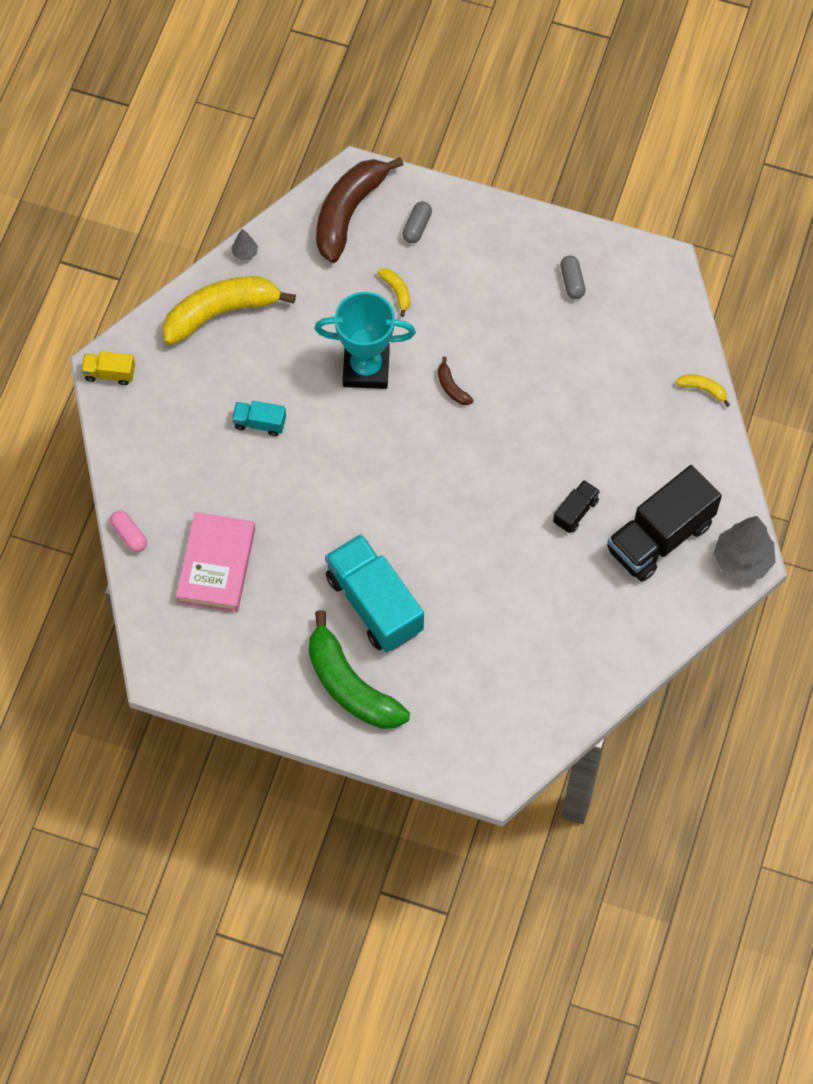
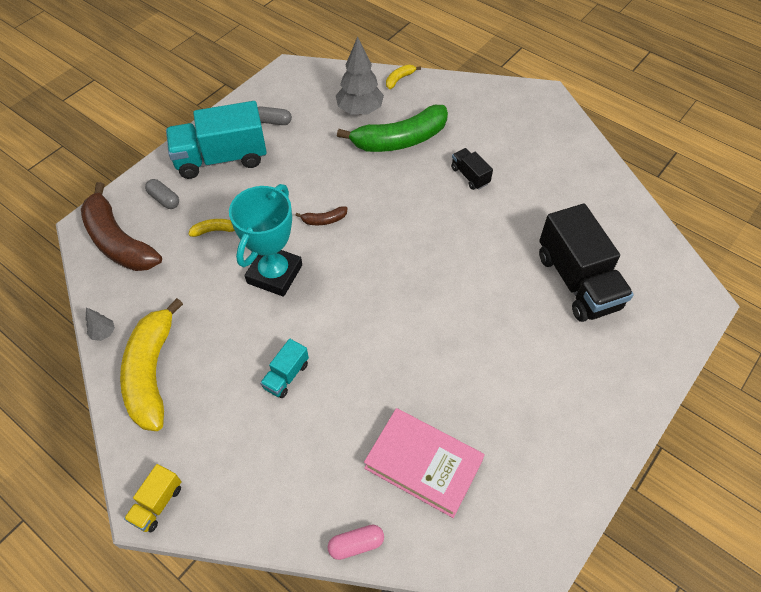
camera: 70 degrees left, 10 degrees down
green banana [309,610,410,729] -> green banana moved to [337,105,448,152]
turquoise truck [325,534,424,653] -> turquoise truck moved to [166,101,267,179]
black truck [607,465,722,582] -> black truck moved to [539,204,634,322]
grey tree [714,516,776,582] -> grey tree moved to [336,36,384,115]

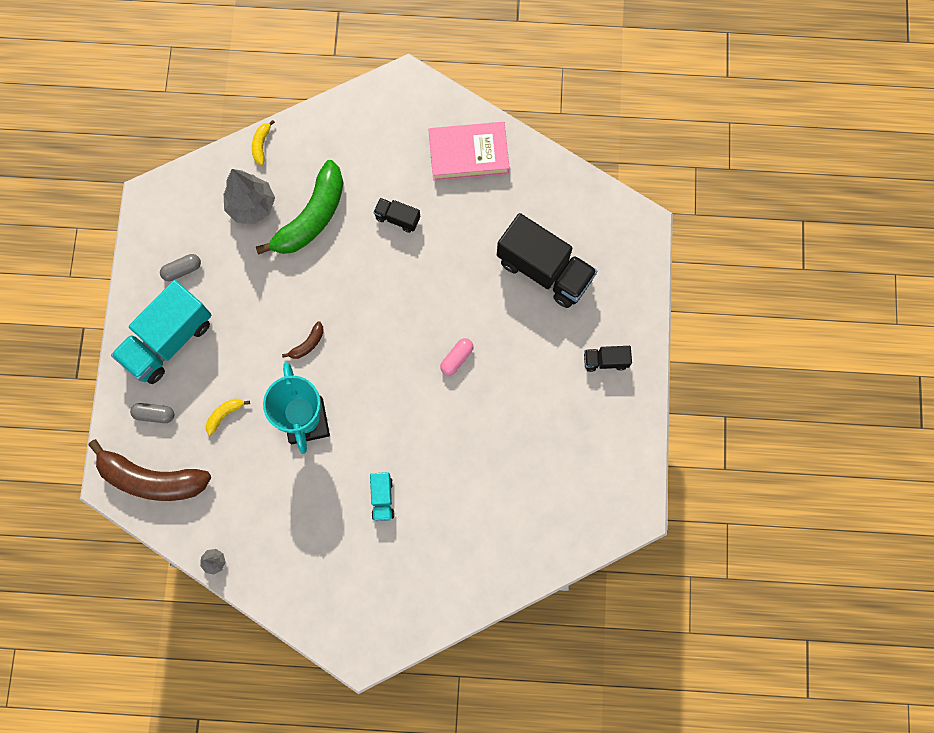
camera: 35 degrees left, 20 degrees up
yellow banana [120,298,183,431] -> none
yellow truck [124,464,181,532] -> none
pink capsule [328,525,384,560] -> pink capsule moved to [440,338,474,375]
pink book [364,408,485,518] -> pink book moved to [428,122,510,181]
none -> black truck [584,346,632,372]

